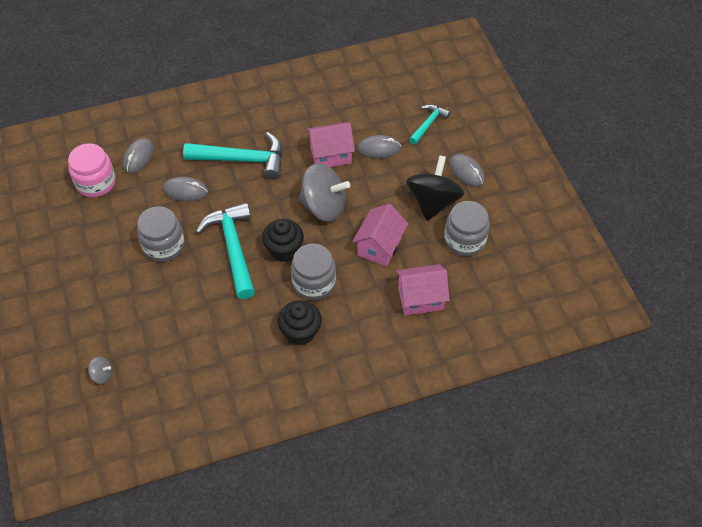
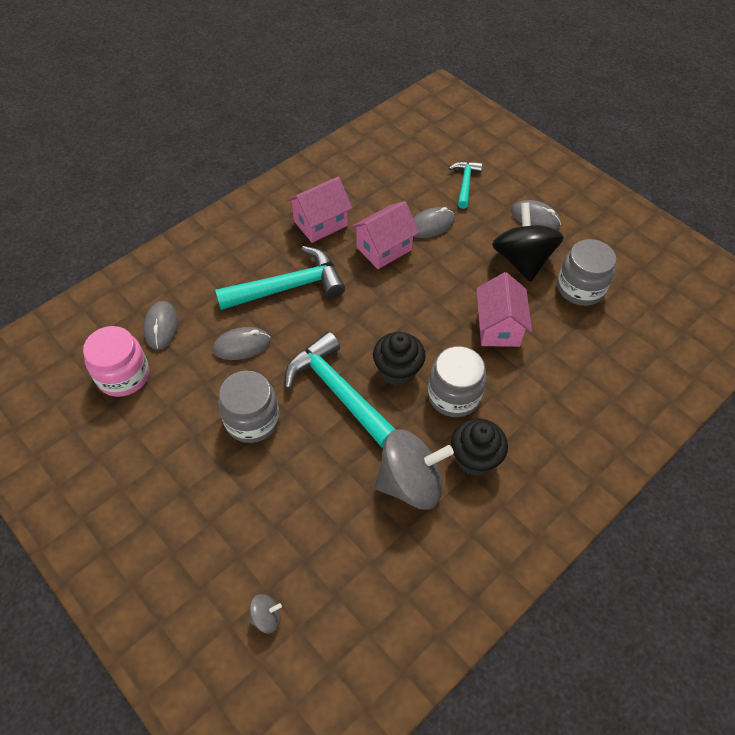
camera: 25 degrees left, 0 degrees up
grey spinning top [299,163,350,222] -> grey spinning top moved to [375,429,454,510]
pink house [396,264,450,315] -> pink house moved to [287,177,352,243]

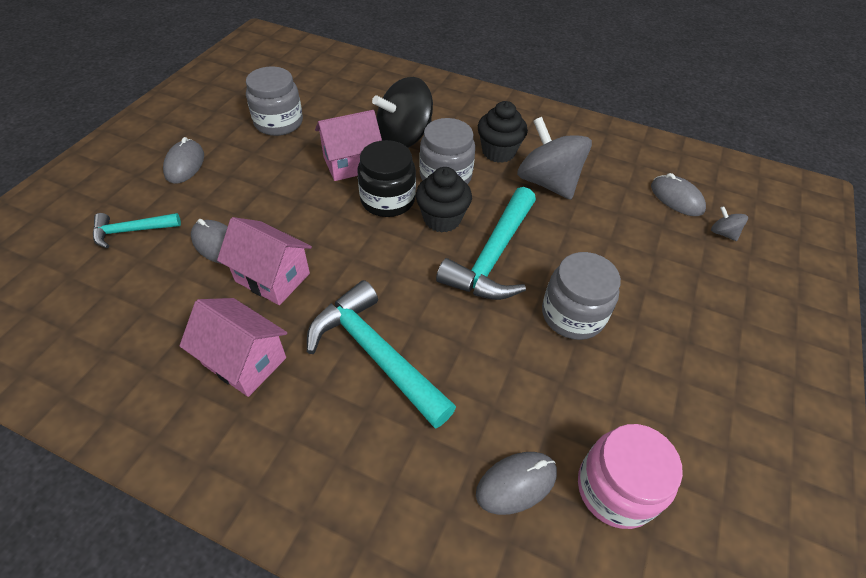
camera: 115 degrees left, 5 degrees down
grey mouse [213,327,270,360] -> grey mouse moved to [651,173,706,216]
black spinning top [492,203,564,282] -> black spinning top moved to [372,77,433,148]
none -> black jar [357,140,416,217]

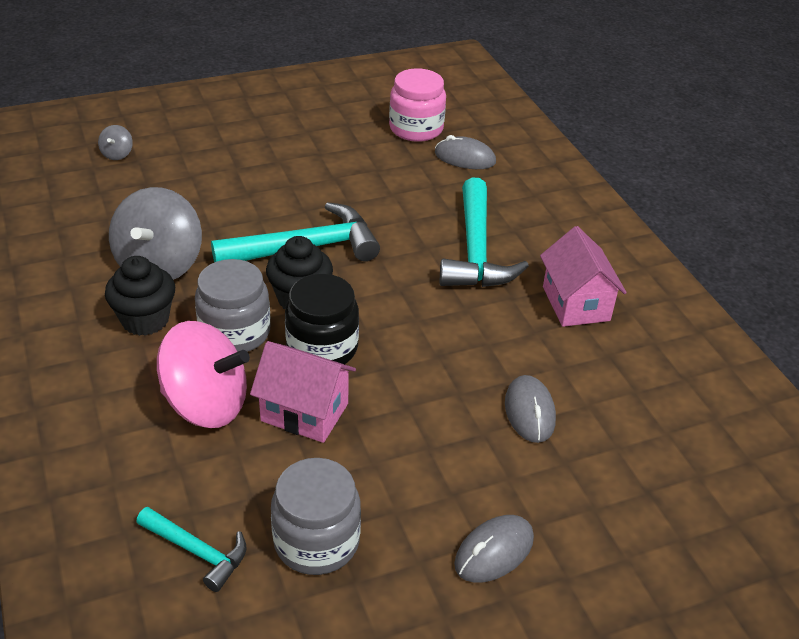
camera: 135 degrees left, 10 degrees down
turquoise hammer [93,213,181,248] -> turquoise hammer moved to [137,507,247,592]
pink house [217,217,312,305] -> none
black spinning top [372,77,433,148] -> pink spinning top [157,321,250,428]
grey jar [542,252,621,340] -> none
grey mouse [651,173,706,216] -> none

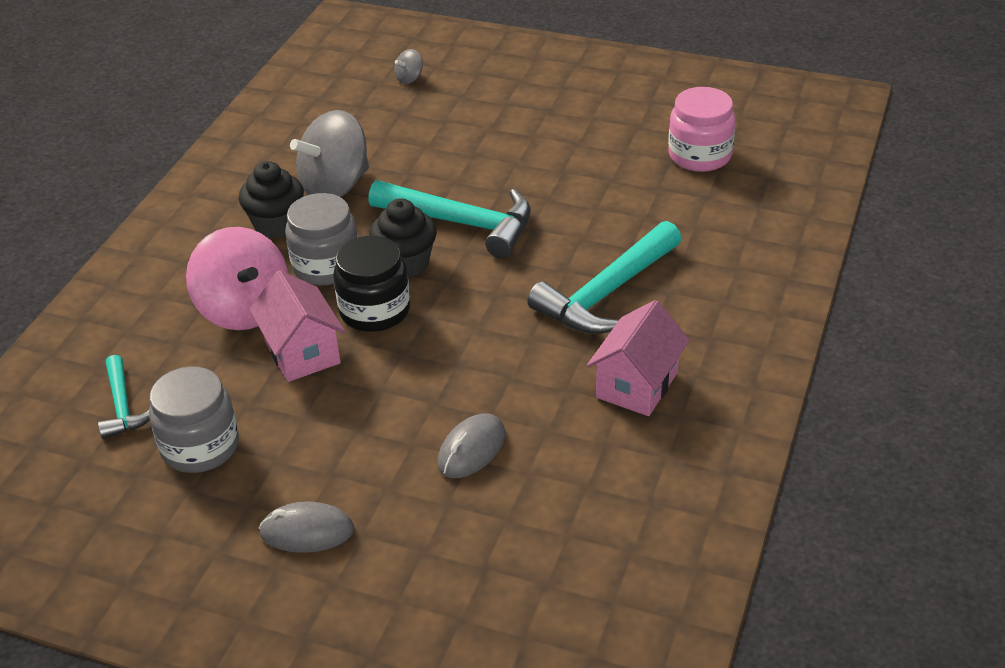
camera: 45 degrees right, 0 degrees up
grey mouse [435,135,496,169] -> none

